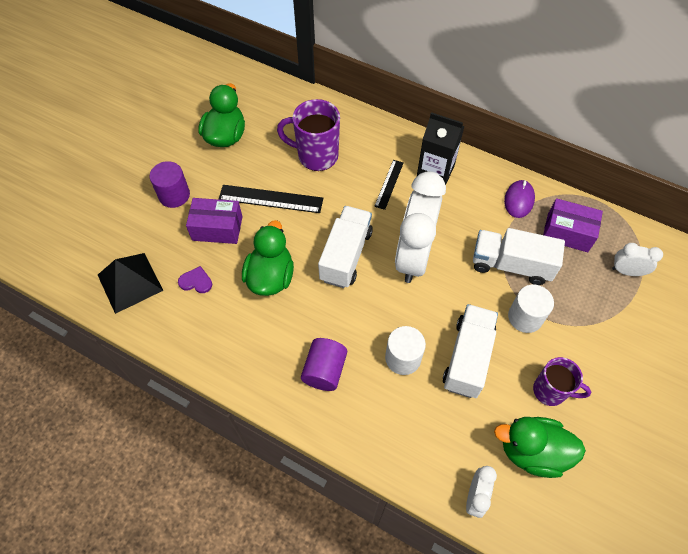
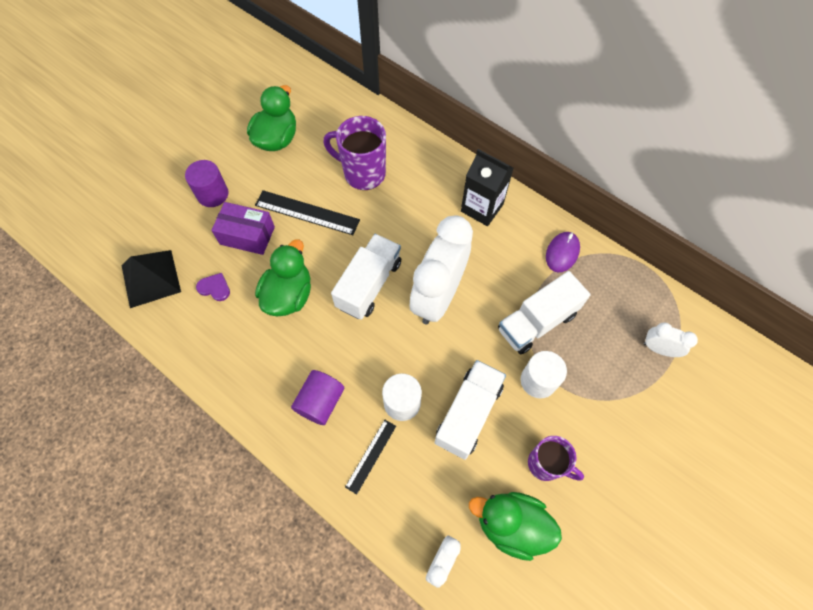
camera: 10 degrees right, 5 degrees up
black ruler [374,160,403,210] -> black ruler moved to [345,420,396,495]
white truck [473,228,565,285] -> white truck turned 60 degrees counterclockwise [498,271,591,355]
purple box [543,198,603,252] -> none

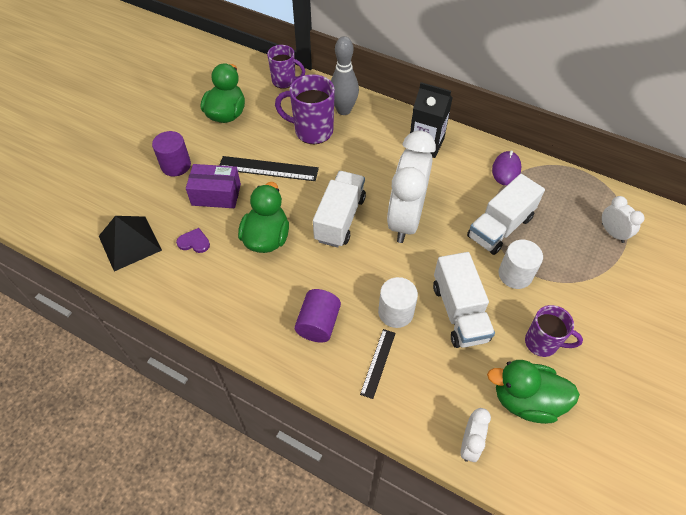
camera: 10 degrees left, 10 degrees down
white truck [435,360,506,460] -> white truck turned 150 degrees clockwise [433,252,495,348]
white clock [644,322,698,357] -> white clock turned 45 degrees clockwise [602,196,644,243]
none -> purple mug [267,45,305,89]
none -> grey bowling pin [331,36,359,115]

